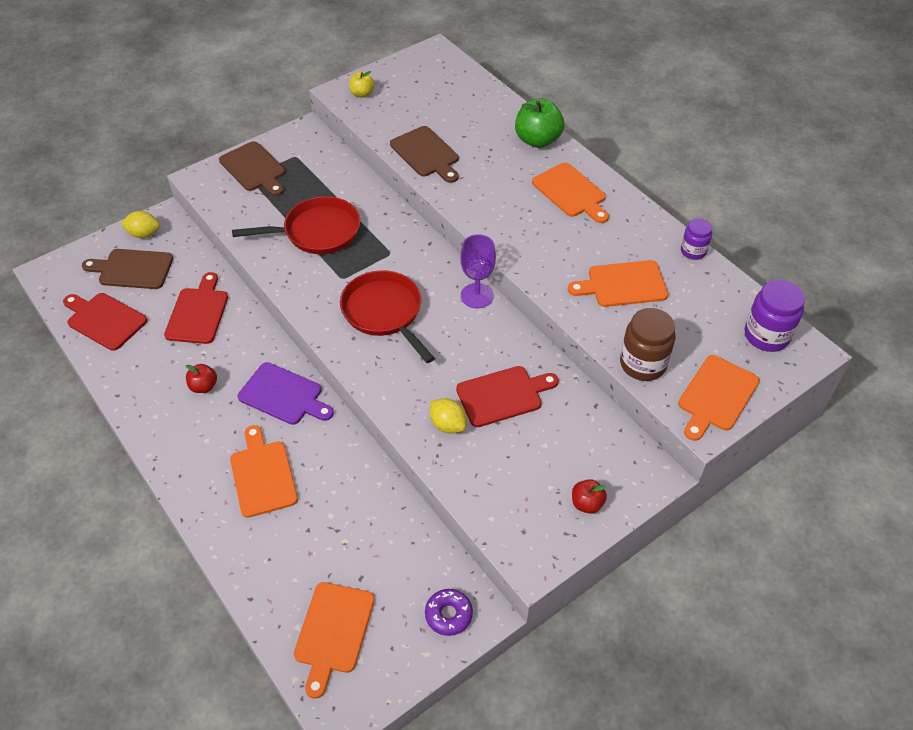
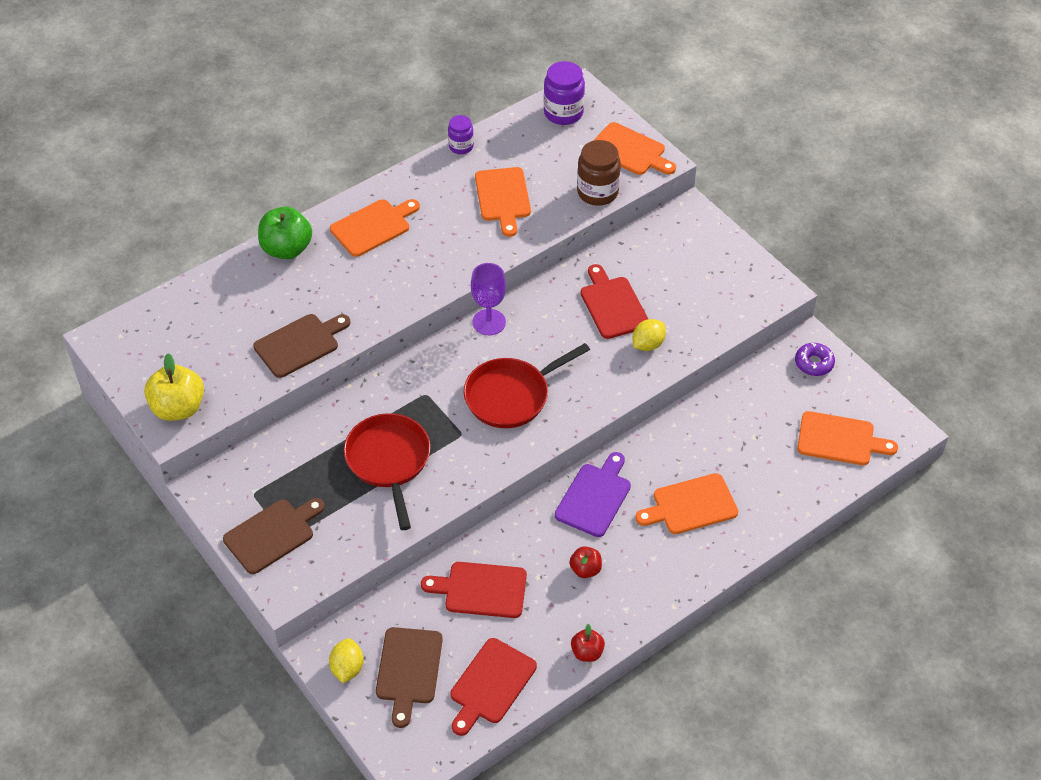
camera: 90 degrees left, 0 degrees up
yellow apple [349,71,375,98] -> yellow apple [144,353,204,421], size x1.83
red apple [572,479,607,514] -> red apple moved to [571,624,605,662]

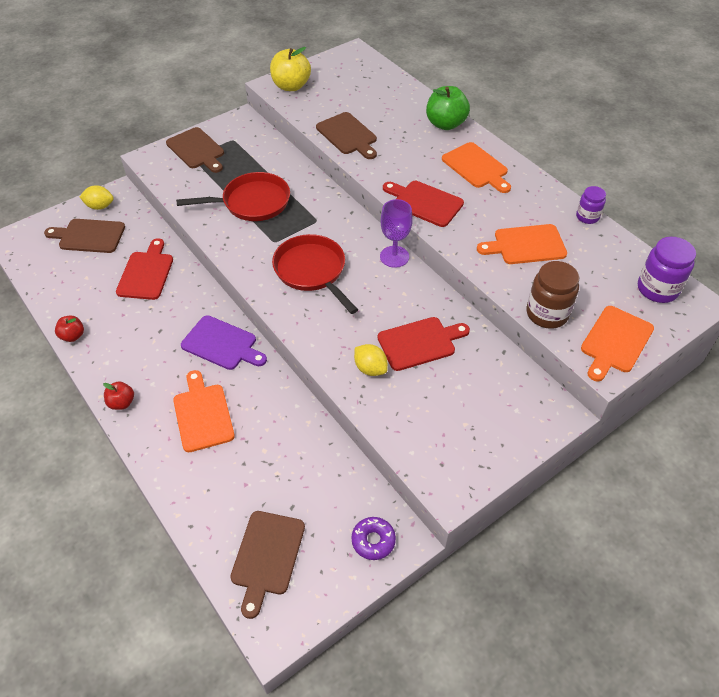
camera: 90 degrees right, 0 degrees up
red cutting board [450,638,537,736] -> red cutting board moved to [383,181,464,227]
red apple [569,546,602,578] -> red apple moved to [103,381,134,410]
orange cutting board [797,411,898,465] -> brown cutting board [230,511,305,619]

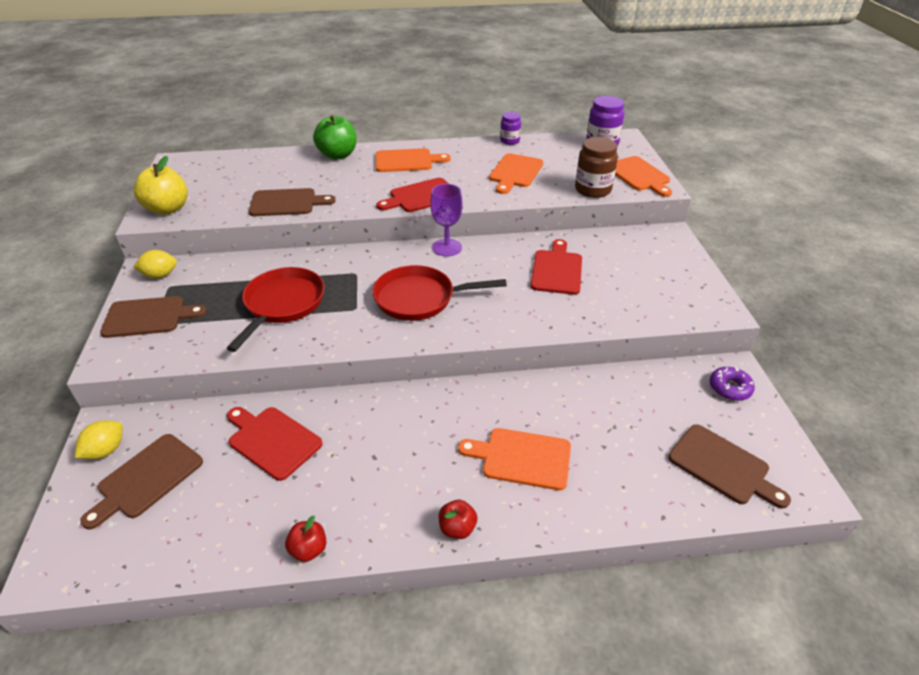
camera: 60 degrees left, 10 degrees down
purple cutting board [181,315,267,370] -> none
yellow lemon [354,344,388,376] -> yellow lemon moved to [133,250,177,279]

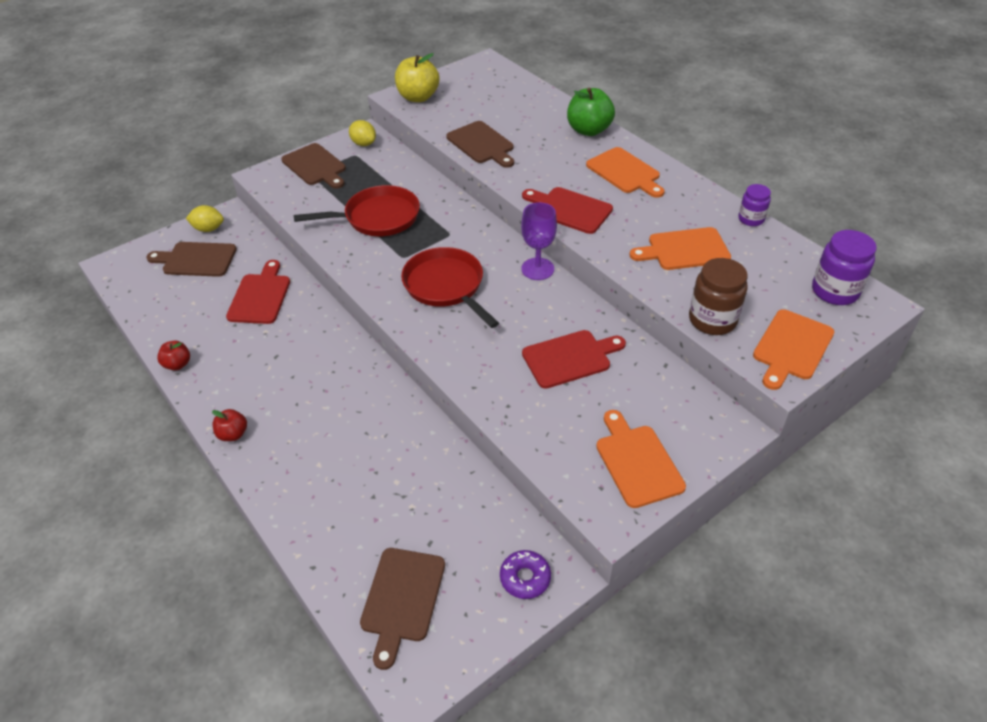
camera: 60 degrees right, 5 degrees up
orange cutting board [458,428,571,490] -> orange cutting board moved to [596,410,686,508]

